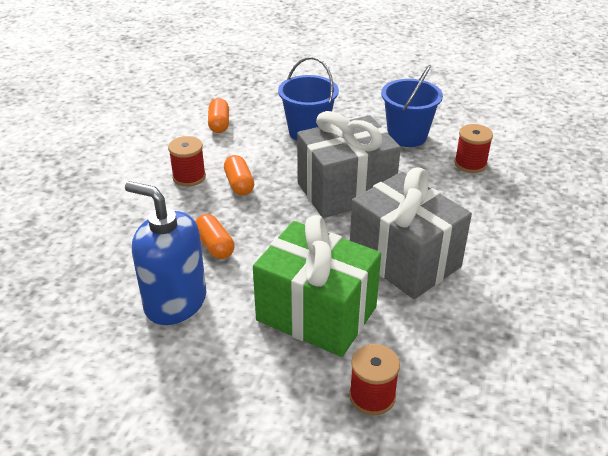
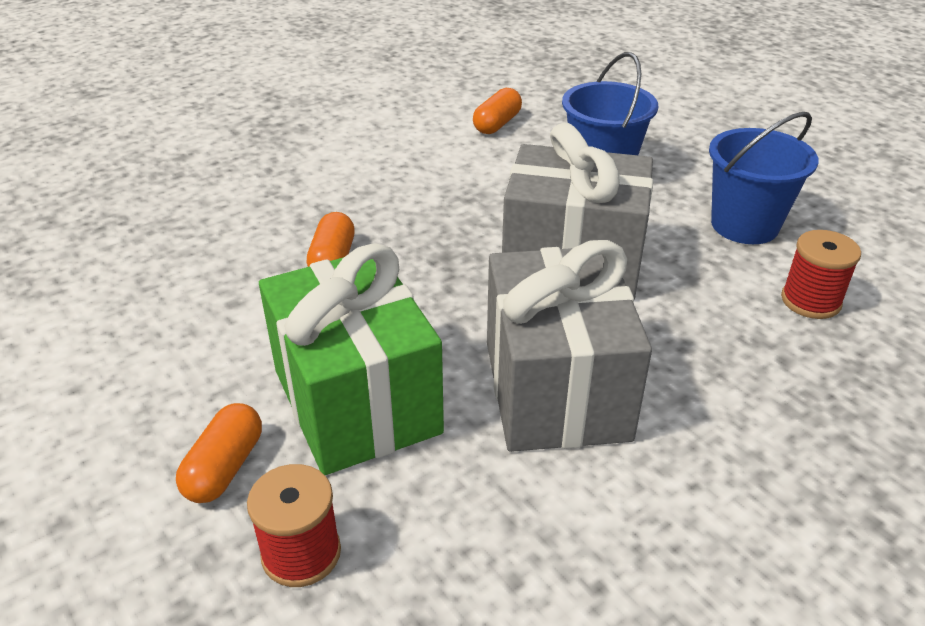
camera: 35 degrees right, 0 degrees up
blue soap dispenser [125,181,206,325] -> none
red spool [168,136,206,187] -> none
orange capsule [224,155,254,196] -> orange capsule moved to [176,403,262,503]

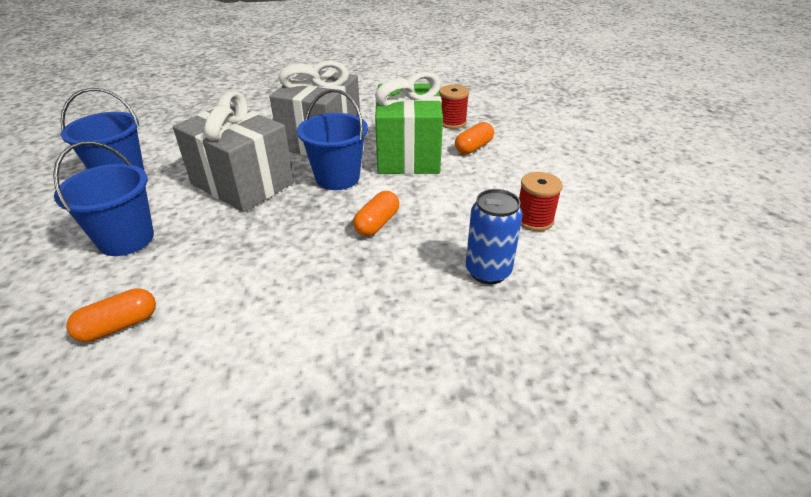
camera: 155 degrees left, 0 degrees up
red spool [781,230,861,319] -> red spool moved to [519,172,563,231]
none -> blue bucket [297,89,368,190]
none -> blue can [466,189,523,284]

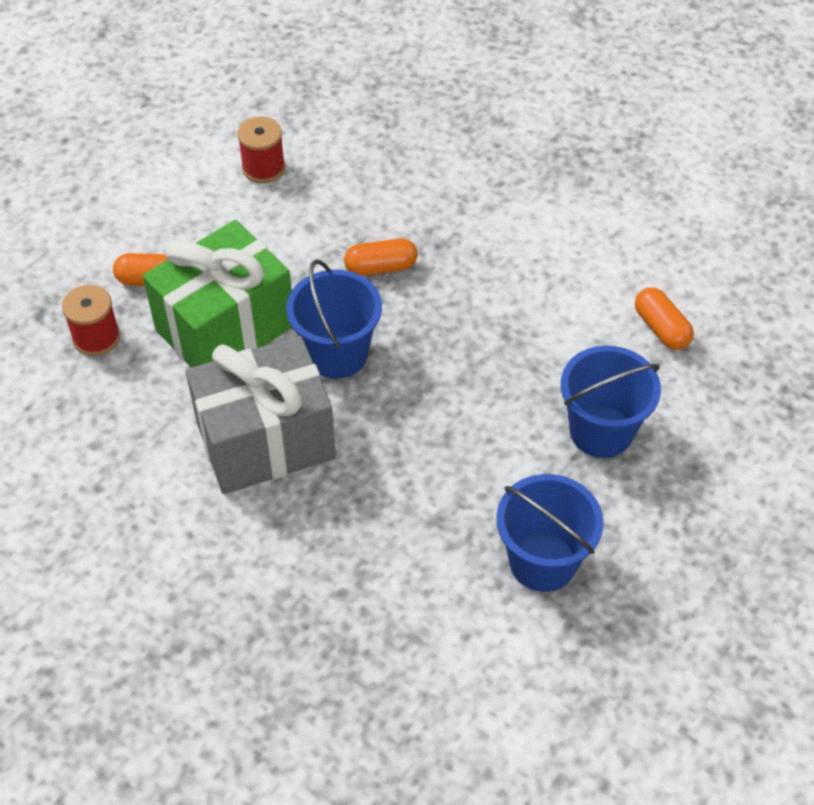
camera: 130 degrees left, 15 degrees up
orange capsule [66,288,156,342] -> orange capsule turned 45 degrees clockwise [635,287,694,350]
grey gift [173,91,294,212] -> none
blue can [466,189,523,284] -> none

